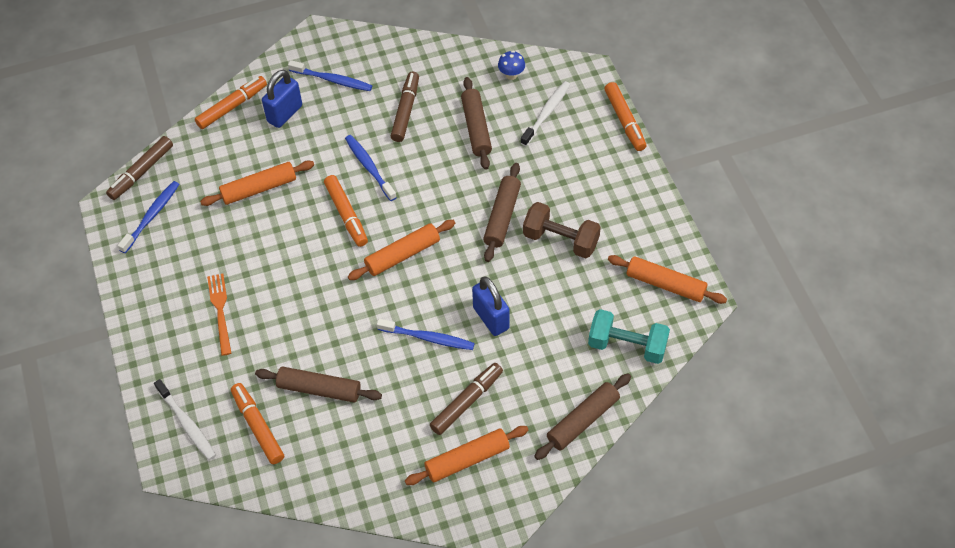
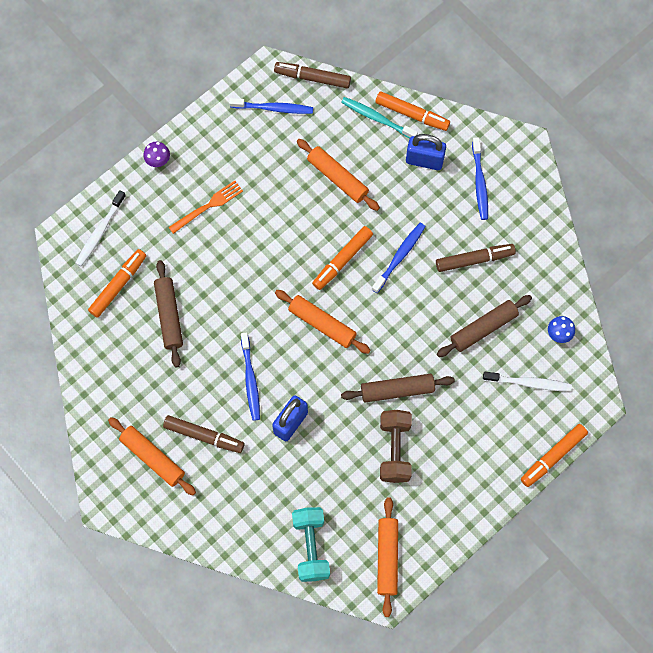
camera: 65 degrees right, 15 degrees up
brown rolling pin [534,373,631,460] -> none
none -> purple mushroom [143,142,170,167]
none -> turquoise toothbrush [341,97,418,138]

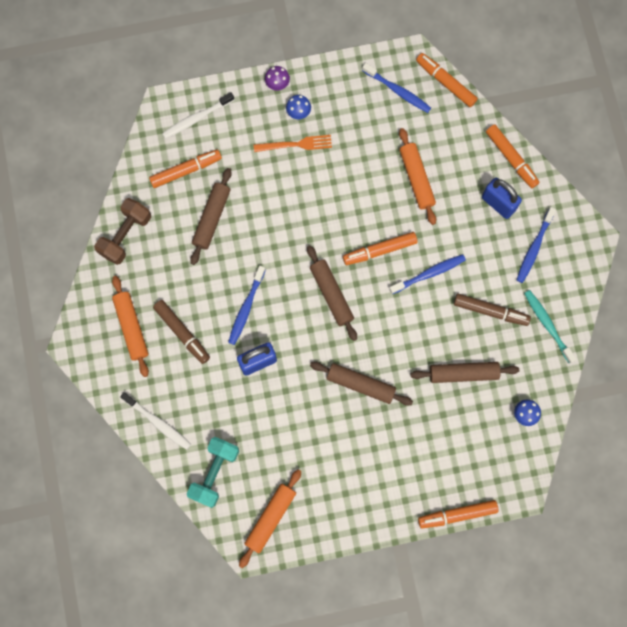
camera: 30 degrees right, 5 degrees up
brown marker [274,62,351,89] -> orange marker [416,53,478,107]
orange rolling pin [275,290,371,354] -> brown rolling pin [307,245,357,341]
turquoise toothbrush [341,97,418,138] -> turquoise toothbrush moved to [524,290,576,364]
brown dumbbell [380,410,412,483] -> brown dumbbell moved to [94,198,151,265]
white toothbrush [483,372,572,391] -> white toothbrush moved to [120,392,191,450]
none -> blue mushroom [286,95,311,119]

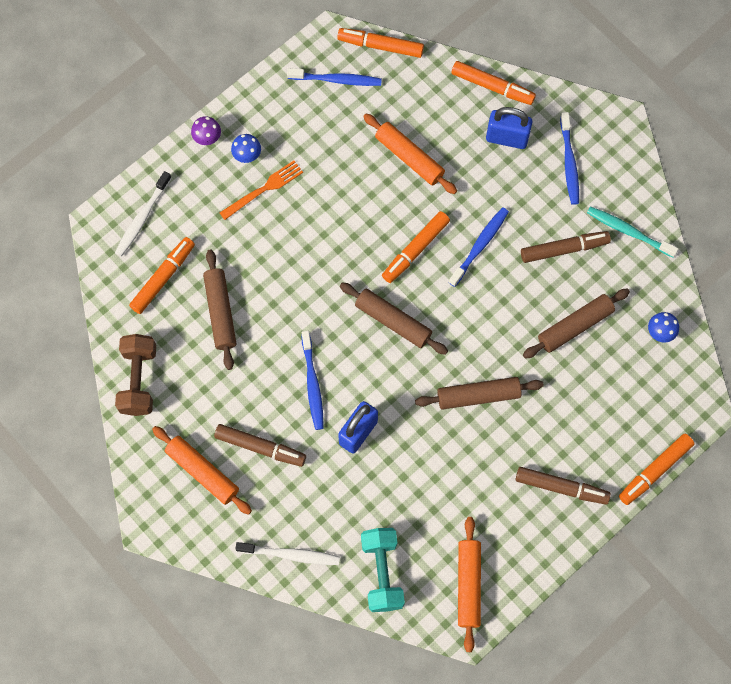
camera: 30 degrees left, 5 degrees down
none -> brown marker [516,467,611,505]

